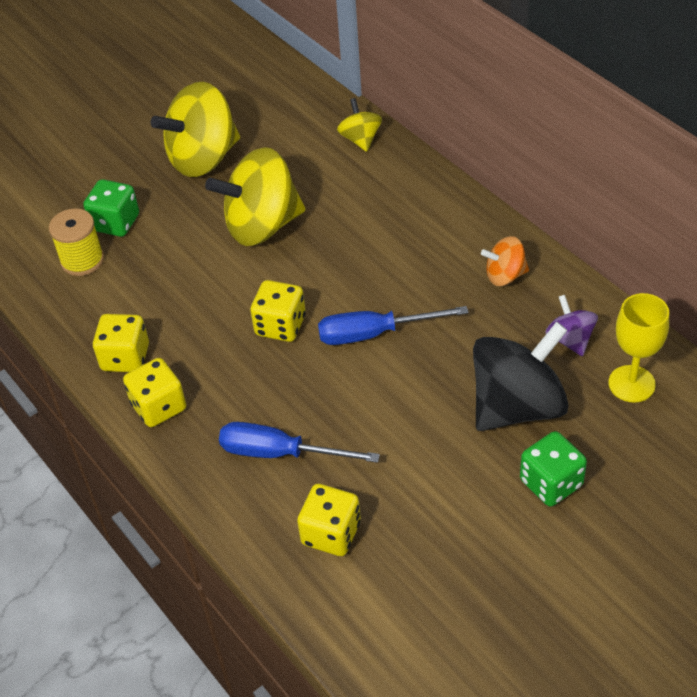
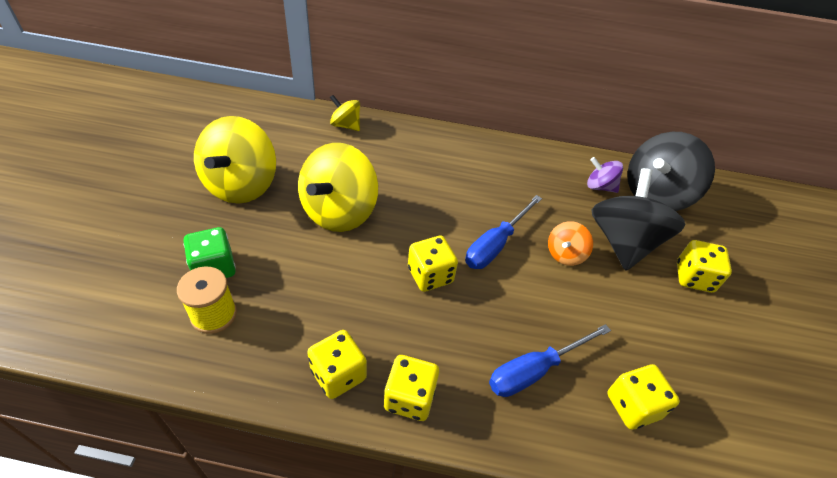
camera: 50 degrees left, 0 degrees up
orange spinning top [481,236,529,286] -> orange spinning top moved to [548,221,593,266]
green dice [520,431,587,507] -> yellow dice [677,240,732,293]
yellow goblet [609,293,669,402] -> black spinning top [627,132,715,211]

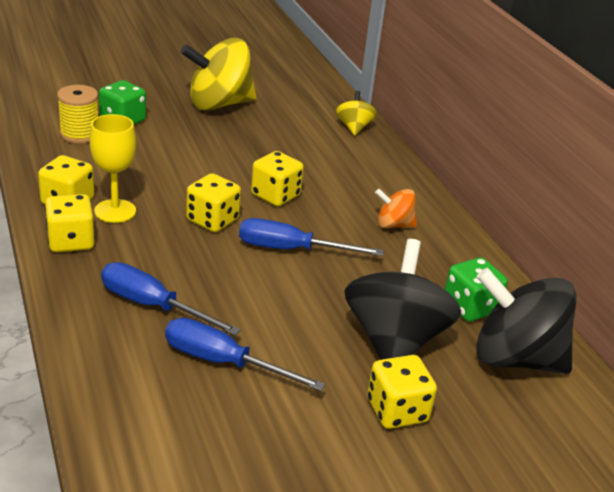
camera: 60 degrees right, 15 degrees down
yellow spinning top [298,143,378,232] -> none
orange spinning top [548,221,593,266] -> orange spinning top moved to [375,189,417,228]
purple spinning top [587,157,623,193] -> green dice [445,257,508,322]
black spinning top [591,168,686,270] -> black spinning top turned 60 degrees counterclockwise [344,239,461,360]
yellow dice [607,364,680,430] -> yellow dice moved to [251,151,304,206]
none -> yellow goblet [90,114,136,223]
none -> blue screwdriver [165,318,325,391]

